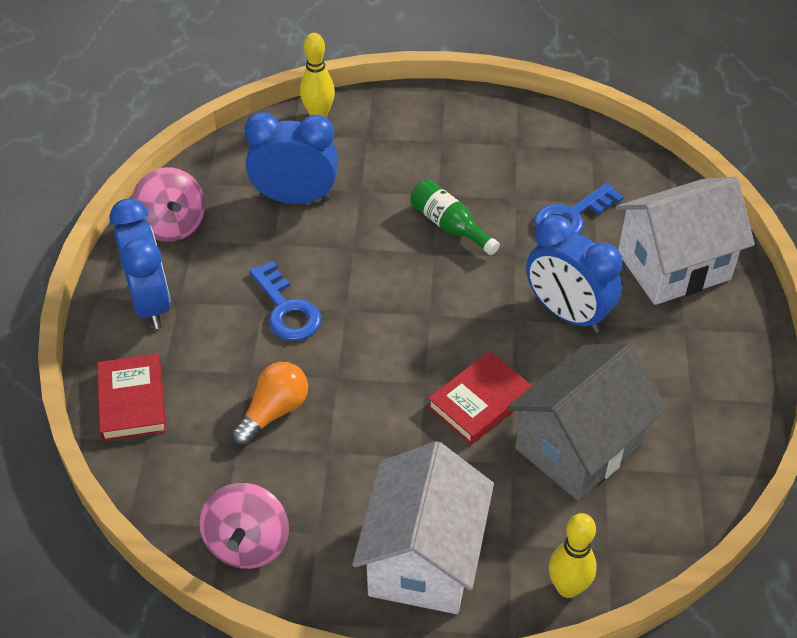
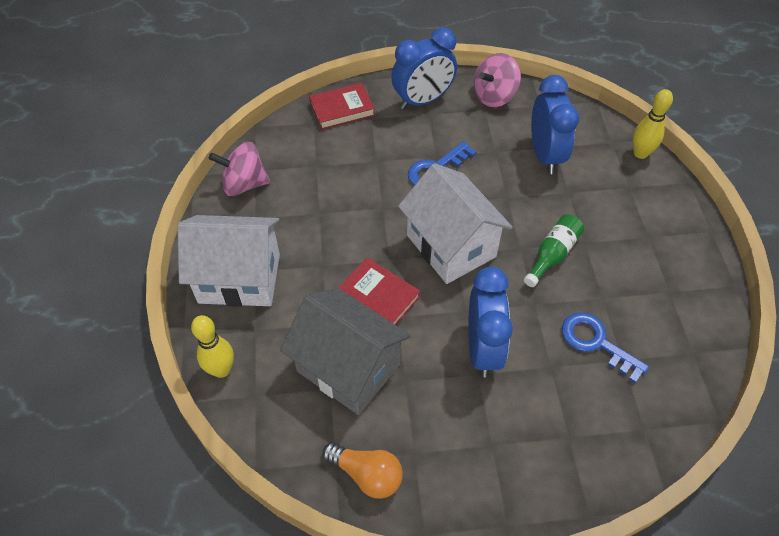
camera: 80 degrees right, 5 degrees up
orange light bulb [231,362,308,446] -> orange light bulb moved to [322,442,403,499]
blue clock [526,215,623,333] -> blue clock turned 150 degrees clockwise [468,267,513,377]
white house [616,177,755,305] -> white house moved to [398,163,513,284]

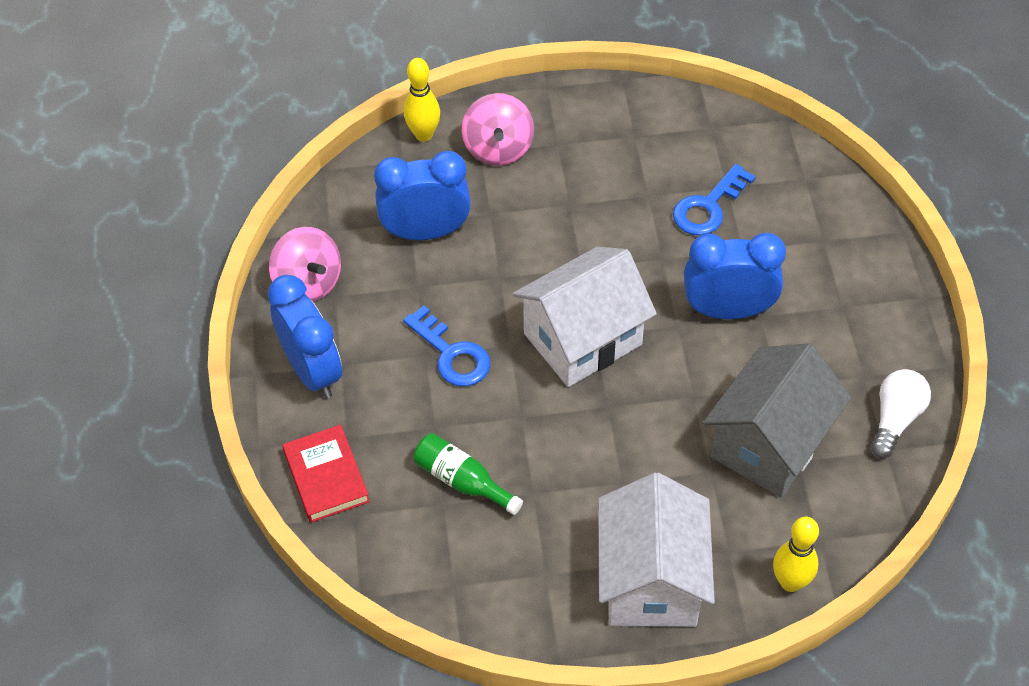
camera: 90 degrees left, 0 degrees up
pink spinning top [209,142,270,196] -> pink spinning top moved to [462,93,534,166]
orange light bulb [322,442,403,499] -> white light bulb [871,369,931,458]
red book [338,257,420,325] -> none
green bottle [524,214,584,287] -> green bottle moved to [413,433,523,515]

